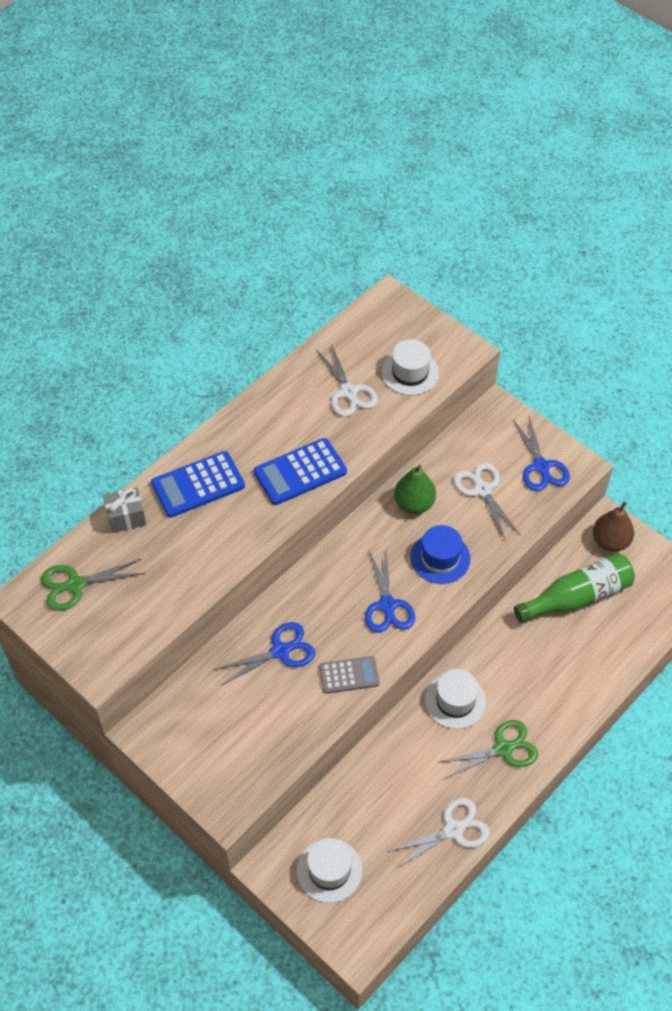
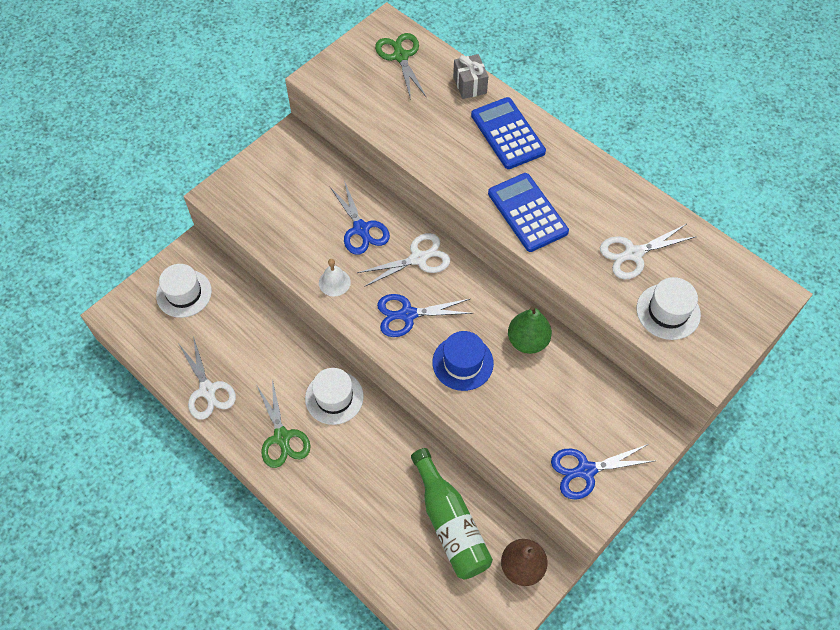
camera: 90 degrees right, 5 degrees up
grey calculator [319,656,380,694] -> white bell [319,259,351,296]
white scissors [453,463,521,541] -> white scissors moved to [357,233,450,287]

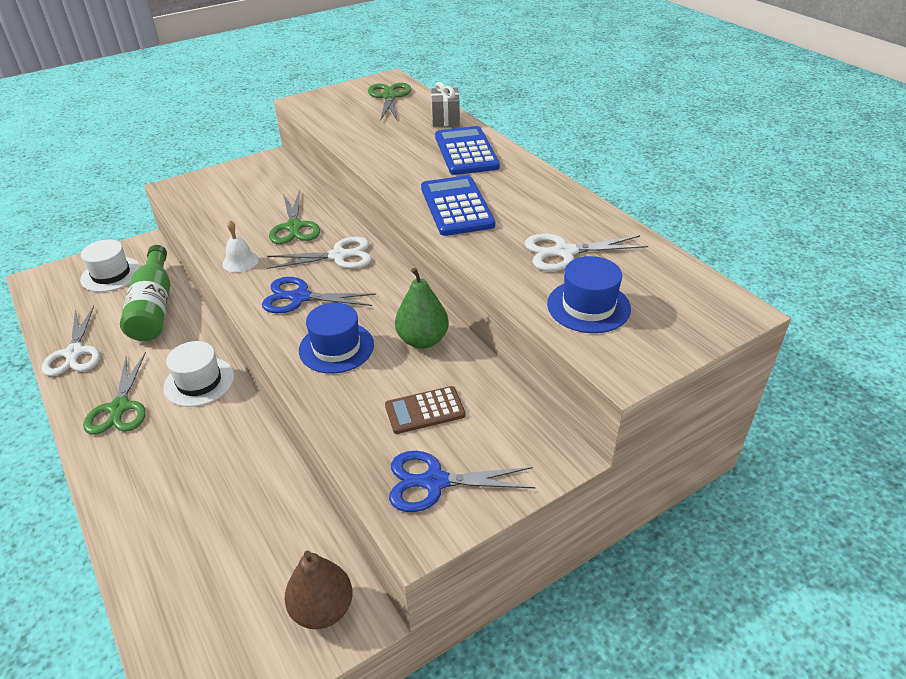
camera: 15 degrees right, 20 degrees down
blue scissors [329,181,390,255] -> green scissors [269,190,320,244]
green bottle [411,448,493,579] -> green bottle moved to [120,245,170,341]
white hat [637,277,701,340] -> blue hat [547,256,631,333]
none -> brown calculator [385,386,466,434]

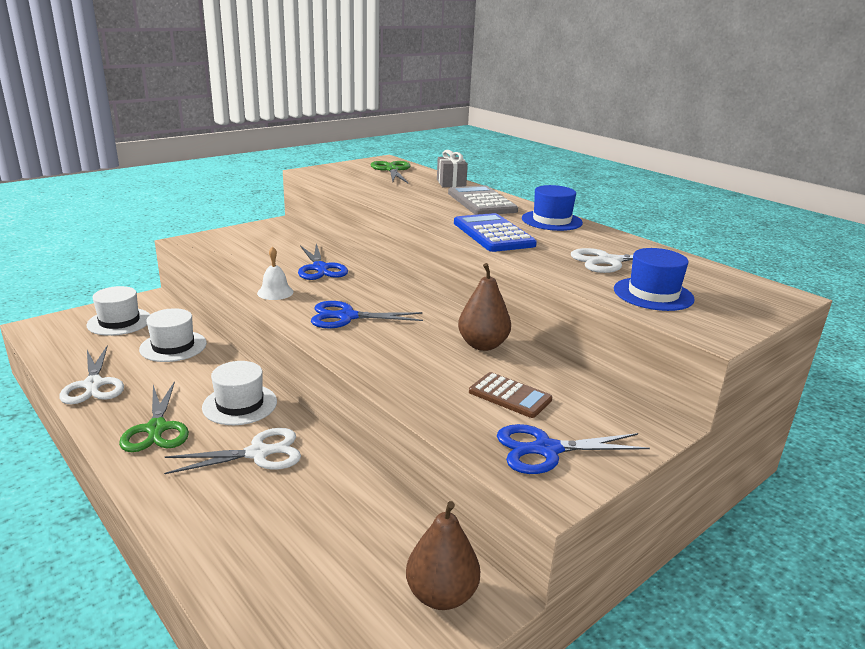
camera: 10 degrees left, 15 degrees down
green bottle [120,245,170,341] -> white hat [139,308,207,362]
white scissors [267,237,372,269] -> white scissors moved to [164,428,301,474]
green scissors [269,190,320,244] -> blue scissors [298,244,348,280]
blue hat [299,303,374,374] -> blue hat moved to [522,185,583,231]
brown calculator [385,386,466,434] -> brown calculator turned 120 degrees counterclockwise [469,372,552,418]
green pear [395,268,449,349] -> brown pear [458,263,511,351]
blue calculator [435,126,500,175] -> grey calculator [448,185,518,215]

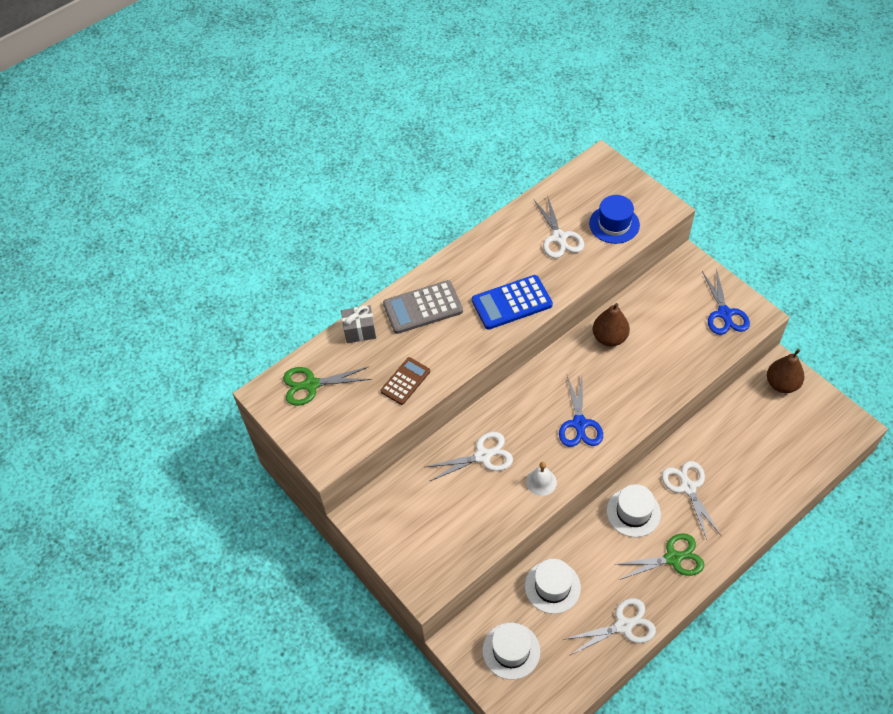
camera: 85 degrees left, 30 degrees up
blue scissors [298,244,348,280] -> white scissors [426,432,513,481]
brown calculator [469,372,552,418] -> brown calculator moved to [380,357,430,405]
blue hat [522,185,583,231] -> none

